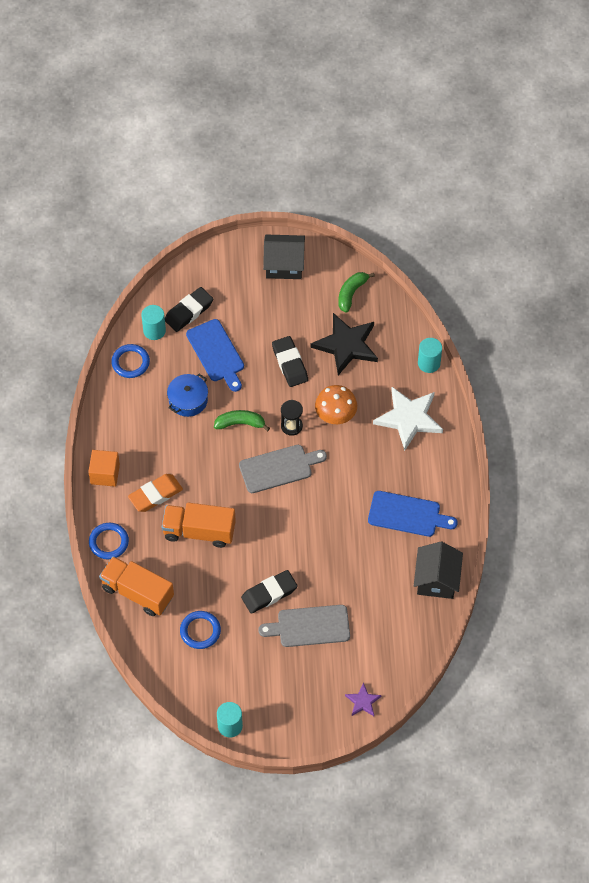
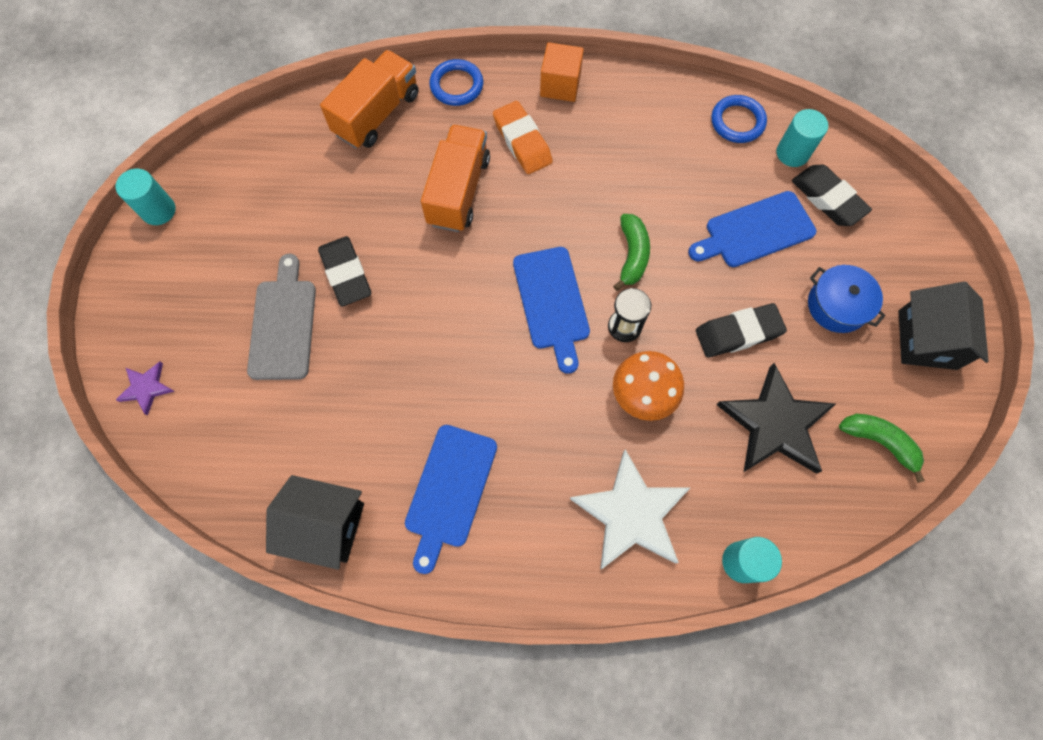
camera: 95 degrees right, 10 degrees up
blue pot [167,374,208,417] -> blue pot moved to [808,265,886,333]
blue ring [180,611,221,649] -> none
grey cutting board [239,445,327,493] -> blue cutting board [513,247,590,374]

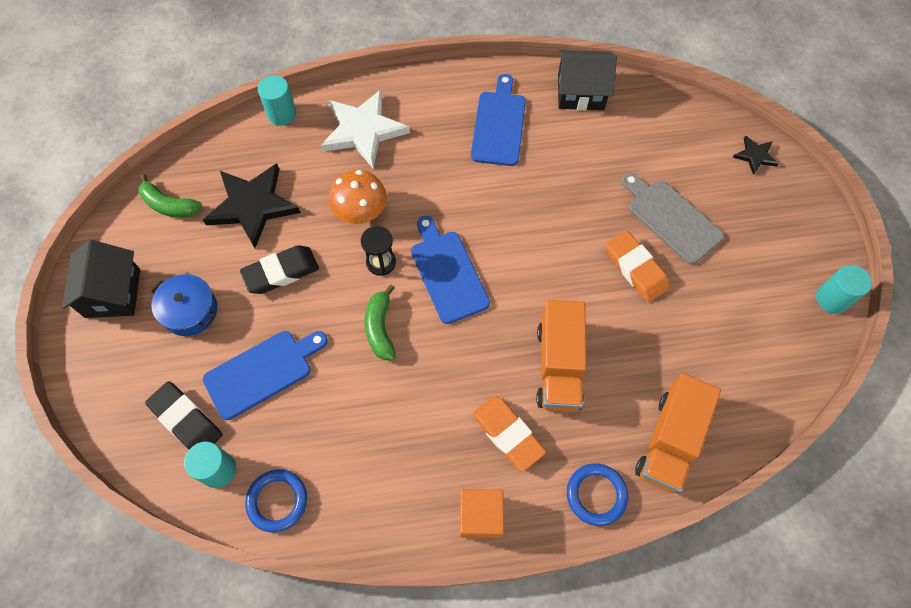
camera: 170 degrees right, 5 degrees down
purple star [116,362,174,416] -> black star [733,136,779,175]
grey cutting board [247,254,316,380] -> grey cutting board turned 150 degrees clockwise [621,173,724,265]
black eraser [318,236,371,306] -> orange eraser [606,230,670,302]

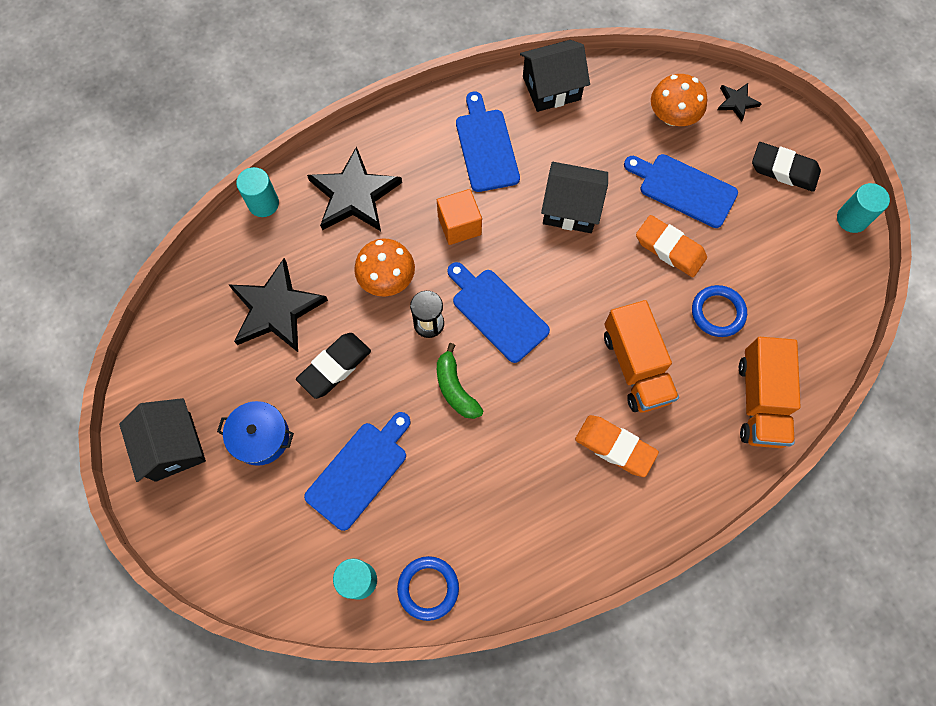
camera: 20 degrees left, 5 degrees up
green banana [138,174,202,218] -> none
black eraser [145,381,222,449] -> black eraser moved to [752,142,821,192]
white star [320,89,410,168] -> black star [307,146,402,231]
orange cube [460,489,504,538] -> orange cube moved to [437,189,482,245]
blue ring [567,463,628,526] -> blue ring moved to [692,285,747,337]
grey cutting board [621,173,724,265] -> blue cutting board [624,154,738,228]
none -> black house [541,162,608,233]
none -> orange mushroom [651,74,707,126]

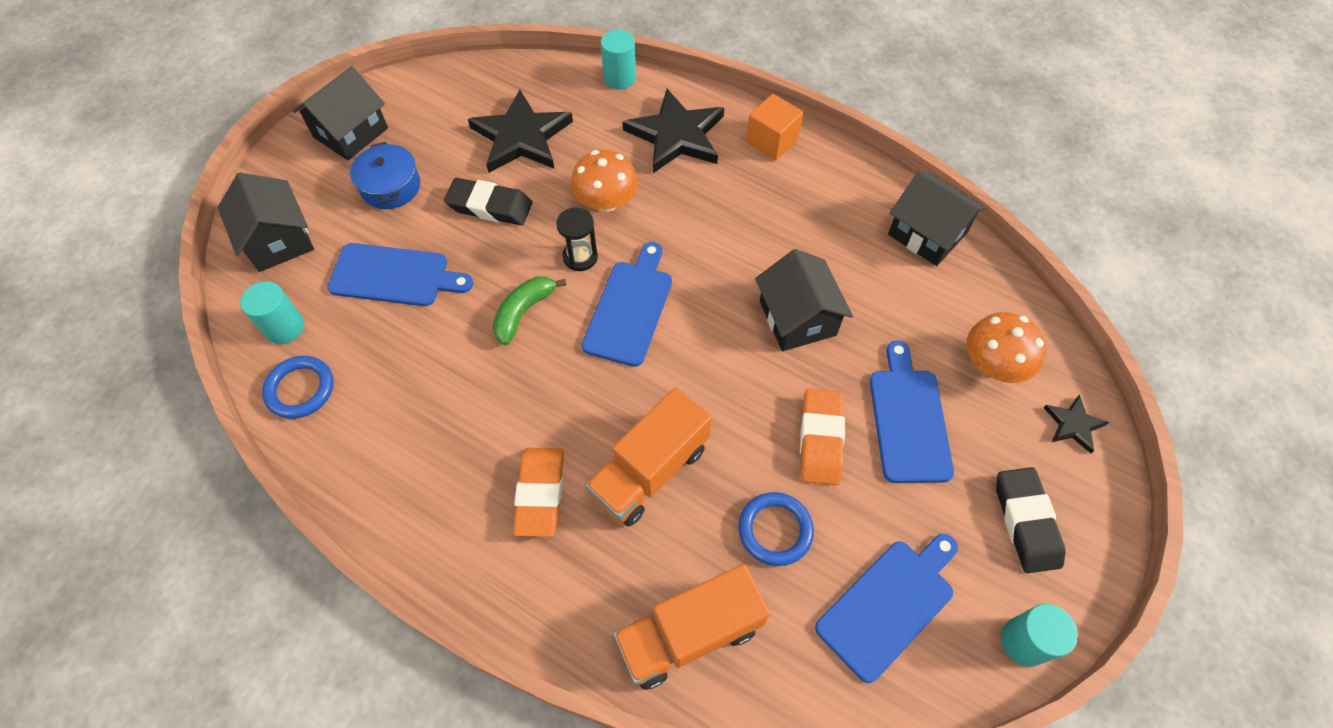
camera: 60 degrees right, 10 degrees down
orange cube [437,189,482,245] -> orange cube moved to [746,94,804,161]
blue cutting board [456,92,520,192] -> blue cutting board moved to [815,534,958,683]
none -> black house [218,172,314,272]

